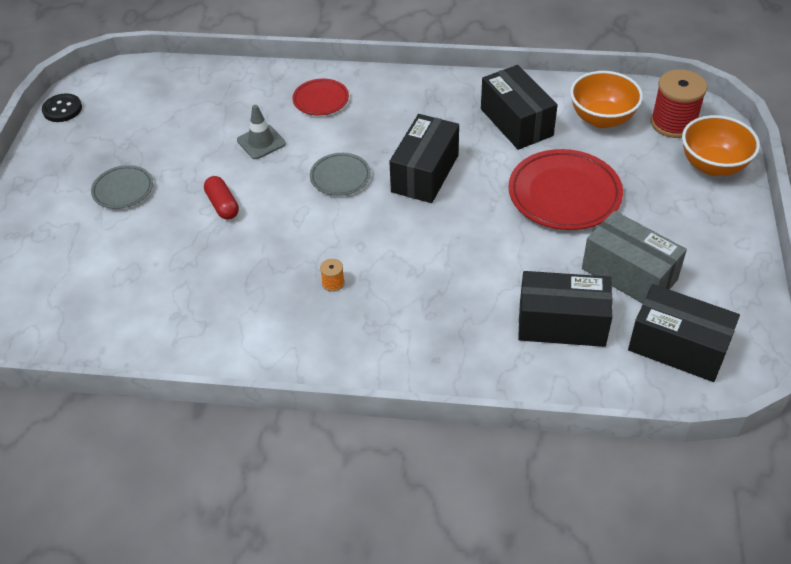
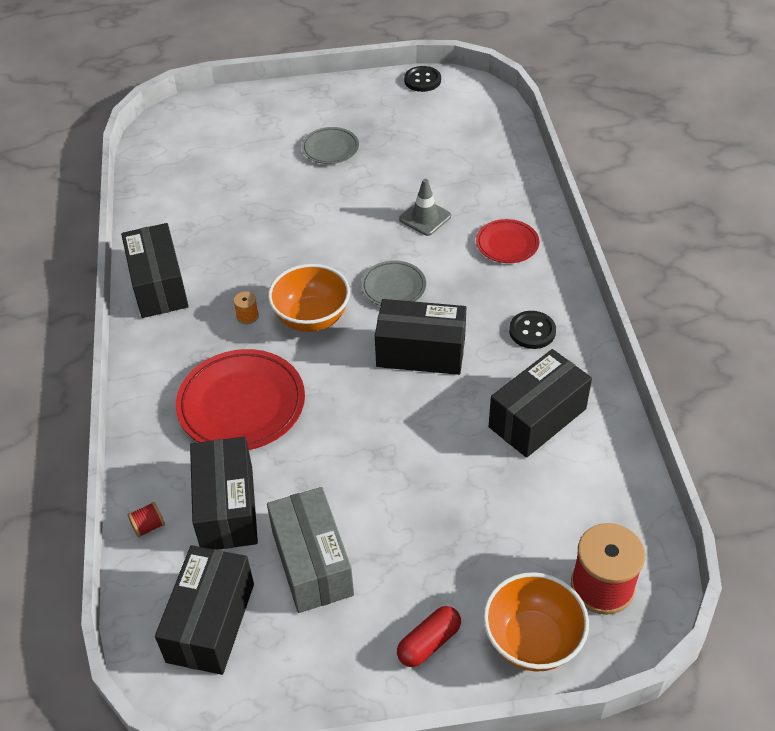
camera: 75 degrees right, 0 degrees up
red capsule [204,176,239,220] -> red capsule moved to [397,606,461,667]
red plate [508,149,623,230] -> red plate moved to [176,349,305,450]
orange bowl [570,71,643,128] -> orange bowl moved to [268,264,350,332]
grey box [582,211,687,304] -> grey box turned 45 degrees counterclockwise [267,487,354,613]
none -> black box [121,223,189,318]
none -> red spool [127,502,165,538]
none -> black button [509,311,556,349]

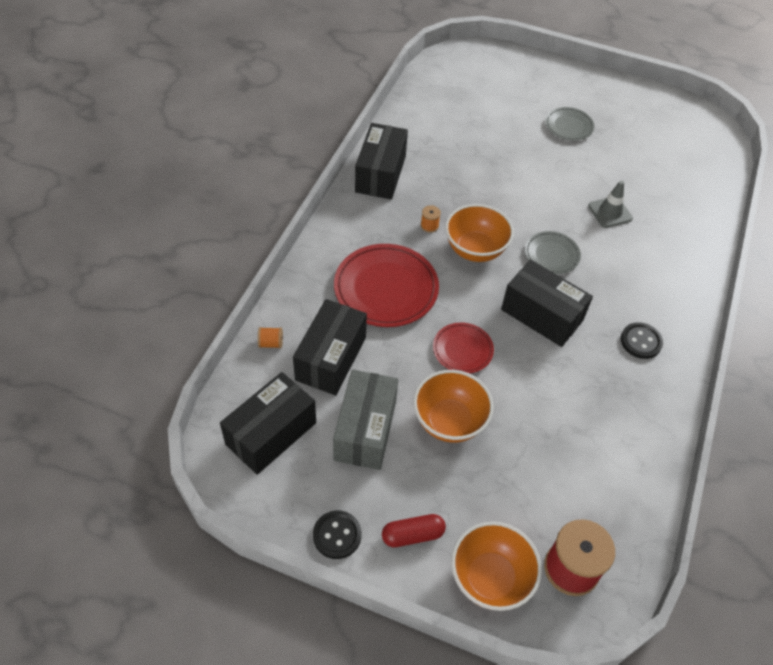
camera: 25 degrees right, 5 degrees up
red spool [127,502,165,538] -> orange spool [258,327,283,348]
black button [404,66,441,92] -> black button moved to [313,510,361,559]
red plate [476,219,539,263] -> red plate moved to [433,322,494,373]
black box [489,349,592,458] -> none
none -> orange bowl [413,370,494,443]

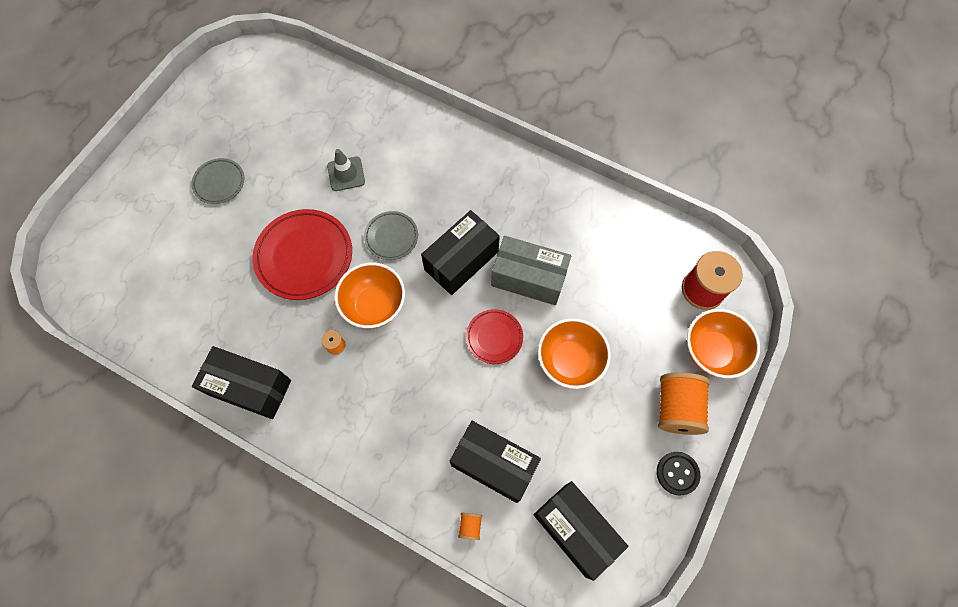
camera: 80 degrees left, 15 degrees up
grey box [333,370,398,470] -> grey box moved to [491,236,571,305]
red plate [334,244,439,327] -> red plate moved to [252,209,352,300]
red capsule [382,514,446,547] -> orange spool [658,372,710,435]
black button [621,322,663,359] -> none

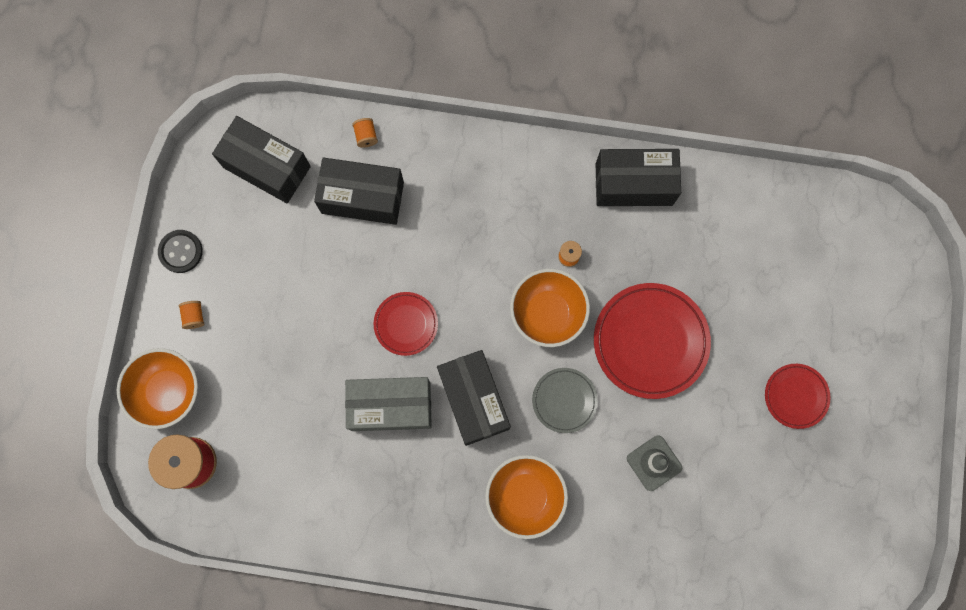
camera: 160 degrees right, 10 degrees up
grey plate [191,158,244,204] -> red plate [765,364,831,429]
black box [421,210,500,295] -> black box turned 45 degrees counterclockwise [437,350,511,446]
orange bowl [538,318,611,389] -> orange bowl moved to [485,455,568,539]
orange spool [658,372,710,435] -> orange spool [179,301,204,329], size x0.43

